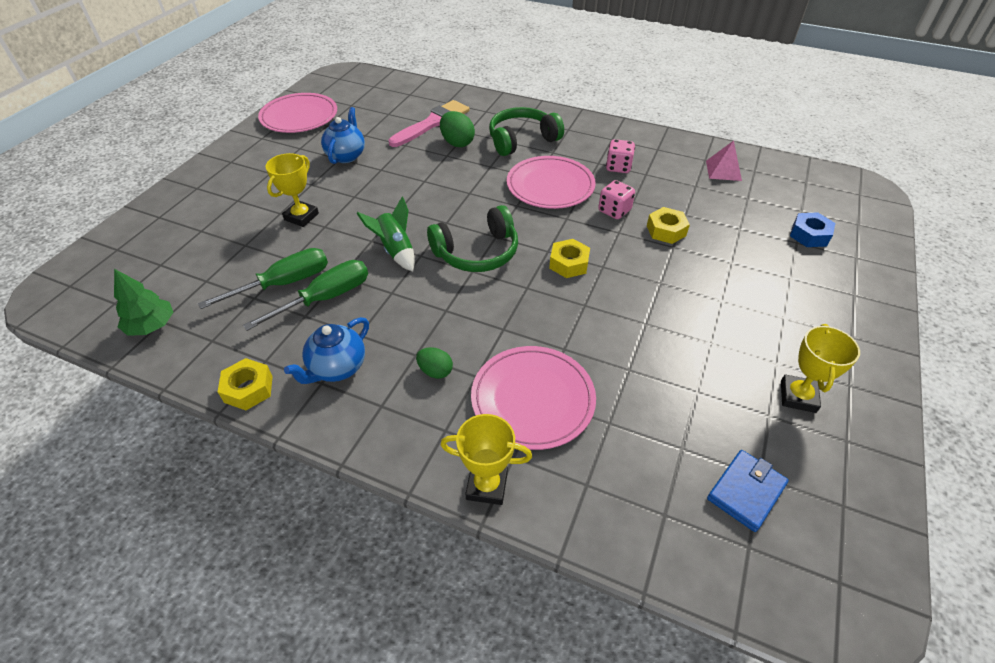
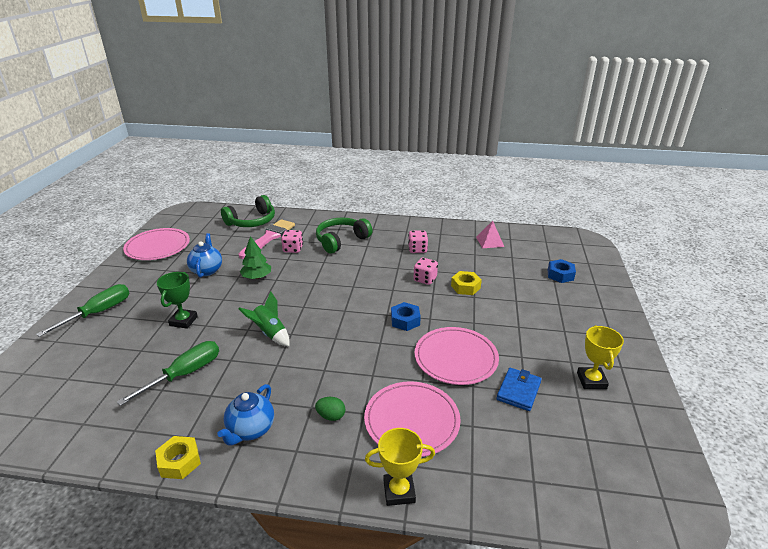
camera: 15 degrees left, 15 degrees down
green tree [114,269,174,336] -> green tree moved to [240,236,271,279]
green screwdriver [243,260,368,331] -> green screwdriver moved to [36,284,129,337]
yellow trophy [266,153,319,227] -> green trophy [157,272,198,329]
green headphones [427,205,518,272] -> green headphones moved to [221,195,275,227]
green egg [440,111,475,147] -> pink dice [281,230,303,253]
pink plate [507,156,596,209] -> pink plate moved to [414,327,499,385]
yellow nut [549,239,590,278] -> blue nut [391,302,421,331]
blue wallet [707,450,789,532] -> blue wallet moved to [496,368,542,411]

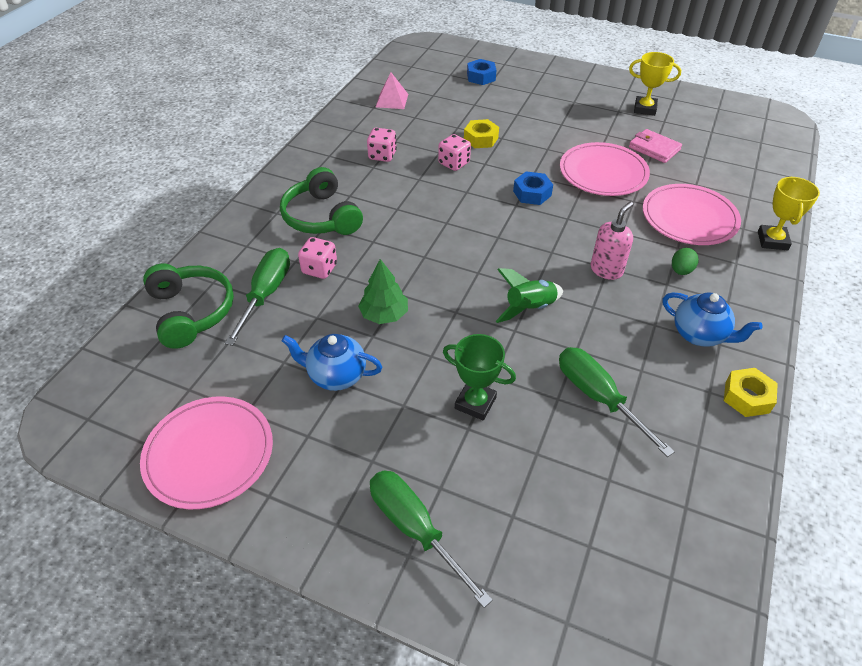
camera: 75 degrees left, 15 degrees up
pink brush [239,219,295,259] -> green screwdriver [225,248,290,346]
blue wallet [496,368,542,411] -> pink wallet [629,129,682,163]
none -> pink soap dispenser [590,202,633,280]

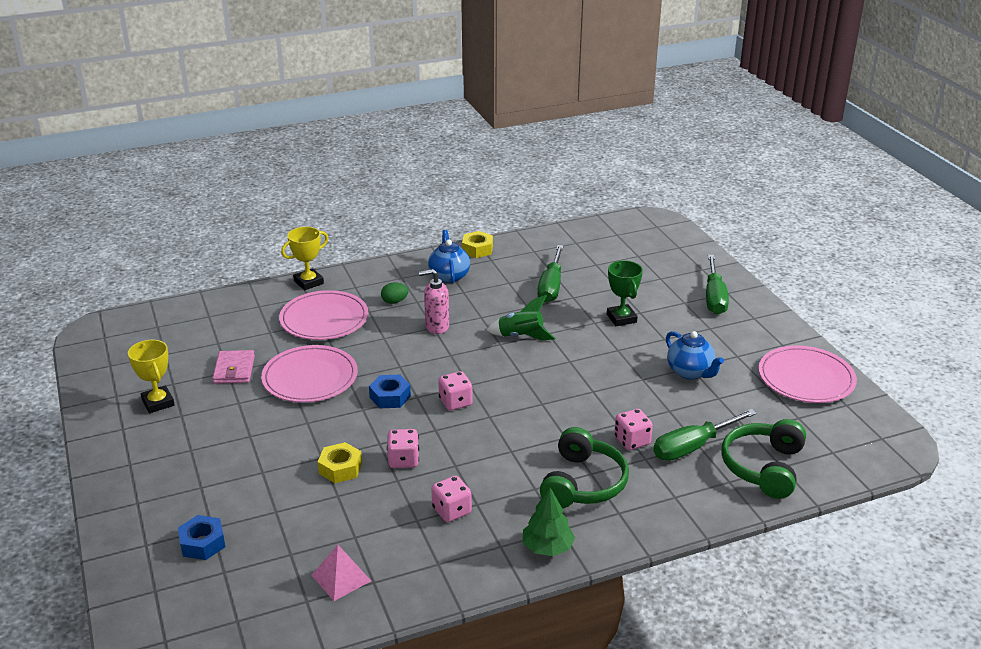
camera: 135 degrees left, 15 degrees down
green tree [358,259,408,324] -> green tree moved to [523,488,575,556]
none -> pink dice [438,371,473,411]

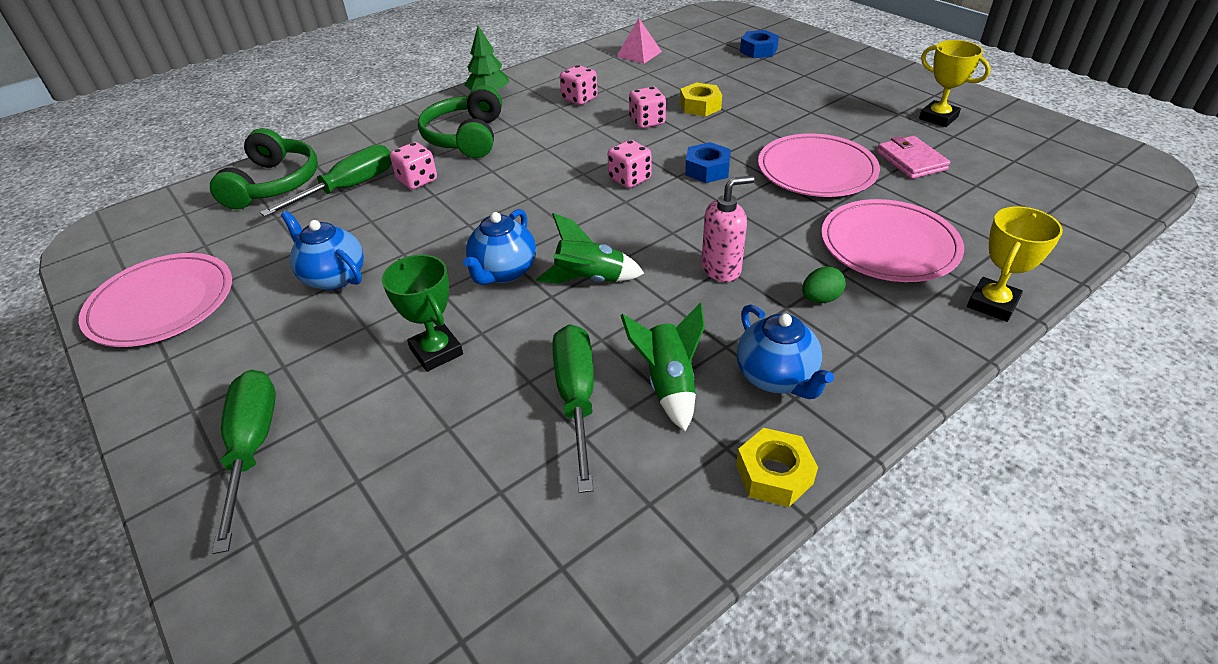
camera: 165 degrees right, 10 degrees up
none -> blue teapot [463,209,536,285]
none -> green rocket [621,302,705,431]

